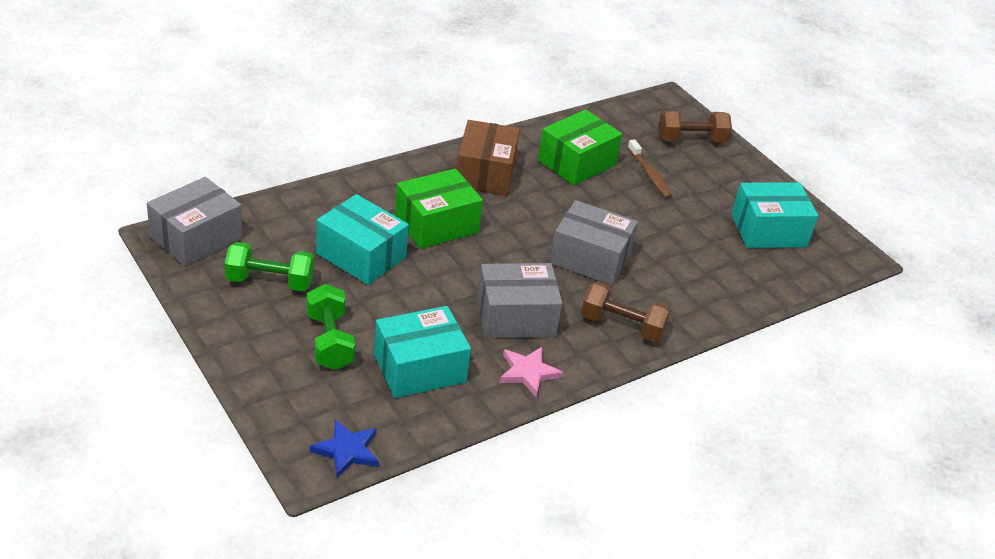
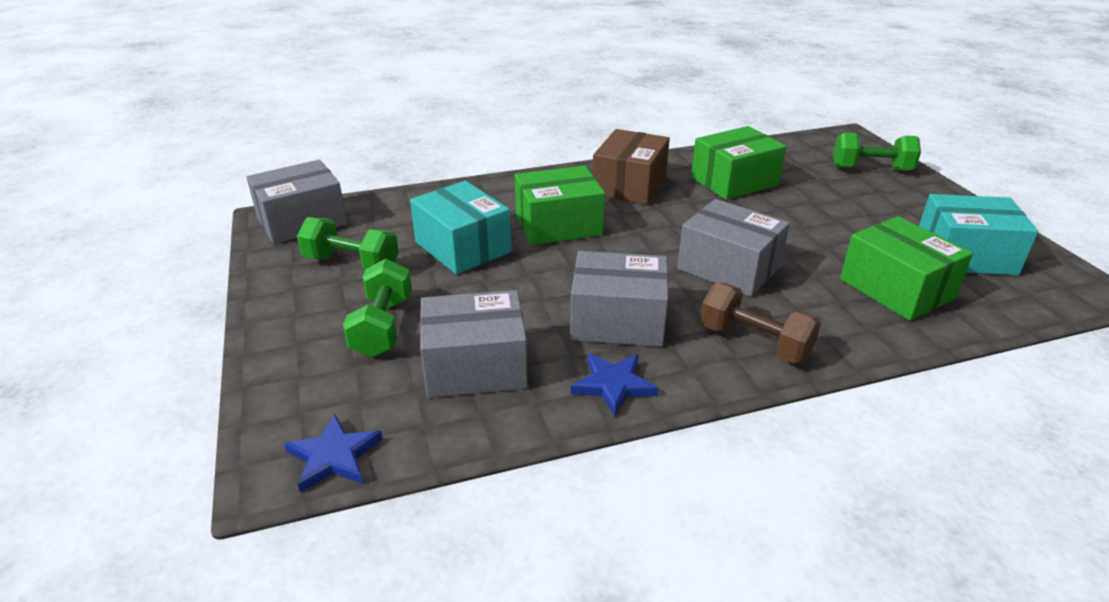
camera: 20 degrees right, 5 degrees down
turquoise box [374,306,471,398] -> grey box [420,290,528,398]
pink star [499,347,563,397] -> blue star [571,353,658,417]
brown toothbrush [628,139,672,199] -> none
brown dumbbell [658,111,732,142] -> green dumbbell [833,133,921,171]
none -> green box [840,216,973,321]

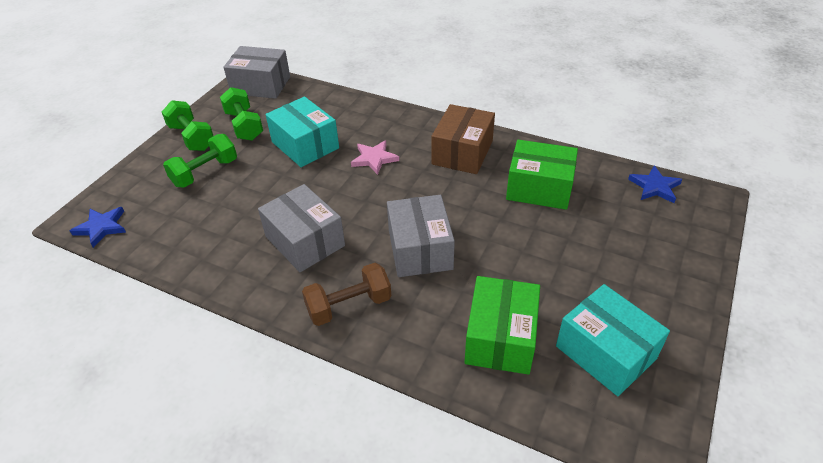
camera: 45 degrees right, 10 degrees up
turquoise box [410,181,511,274] -> turquoise box turned 45 degrees counterclockwise [266,97,339,167]
grey box [420,290,528,398] -> none
green box [515,165,605,245] -> pink star [351,140,399,175]
blue star [571,353,658,417] -> blue star moved to [628,165,683,203]
brown box [592,129,670,205] -> brown box turned 45 degrees counterclockwise [431,104,495,174]
brown dumbbell [700,283,821,363] -> brown dumbbell turned 75 degrees clockwise [302,263,391,326]
green dumbbell [833,133,921,171] -> green dumbbell moved to [162,100,213,151]

